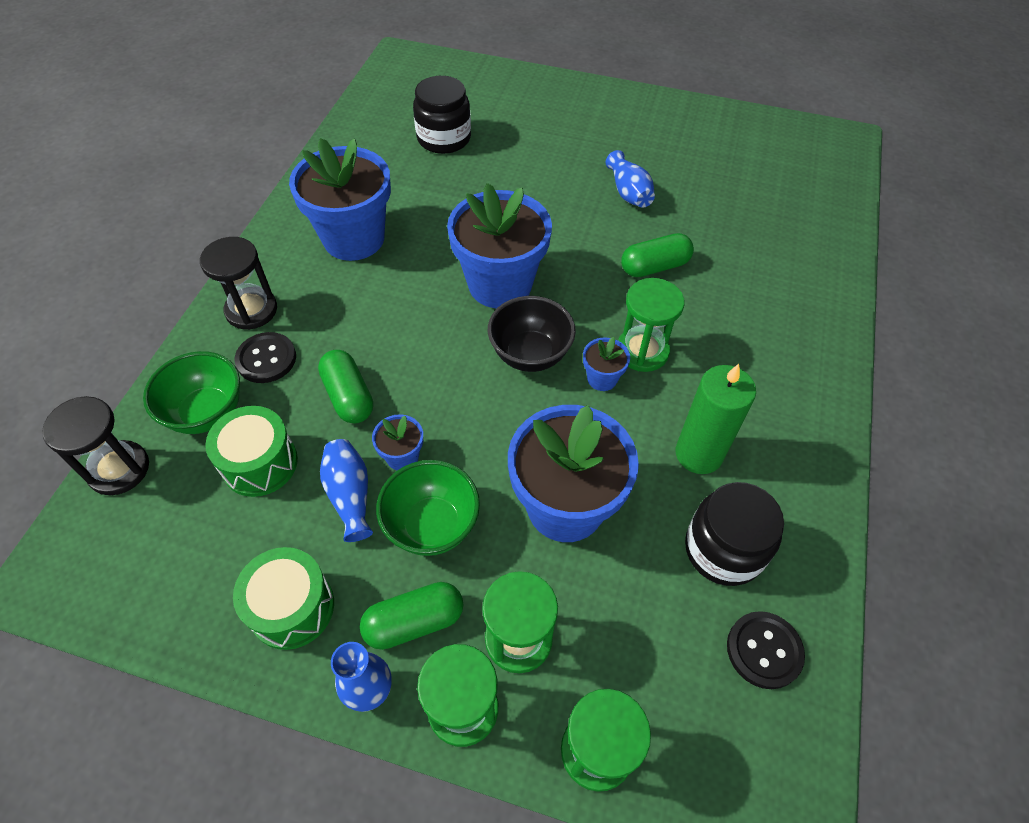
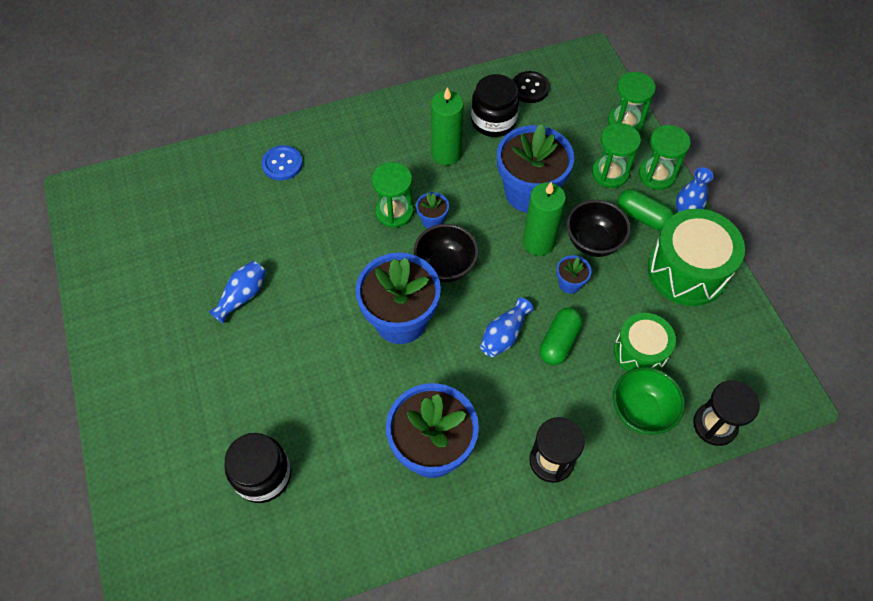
camera: 125 degrees left, 5 degrees up
green drum [233,547,334,650] -> green drum [648,209,745,306], size x1.58
black button [234,332,296,383] -> none
blue vase [320,439,373,542] -> blue vase moved to [480,298,533,357]
green bowl [376,460,480,556] -> black bowl [567,200,631,257]
green capsule [621,233,694,277] -> none
none -> blue button [261,145,303,181]
none -> green candle [523,182,566,256]

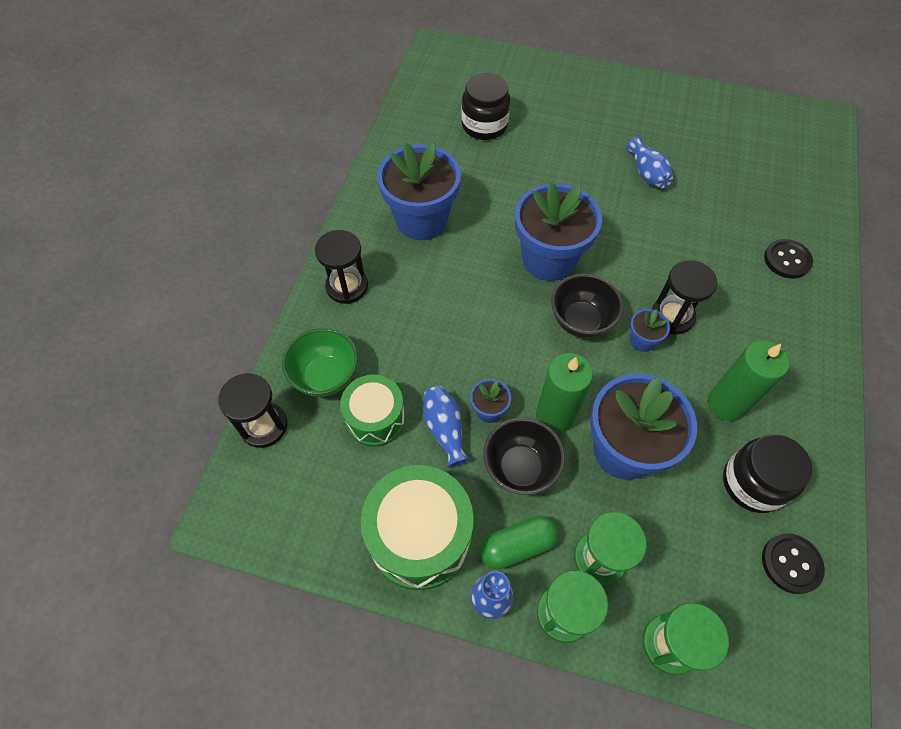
camera: 125 degrees right, 0 degrees up
blue button [261,145,303,181] -> black button [764,239,813,279]
green hourglass [372,162,414,228] -> black hourglass [652,260,717,335]
blue vase [480,298,533,357] -> blue vase moved to [423,386,470,468]
green capsule [540,307,583,365] -> none

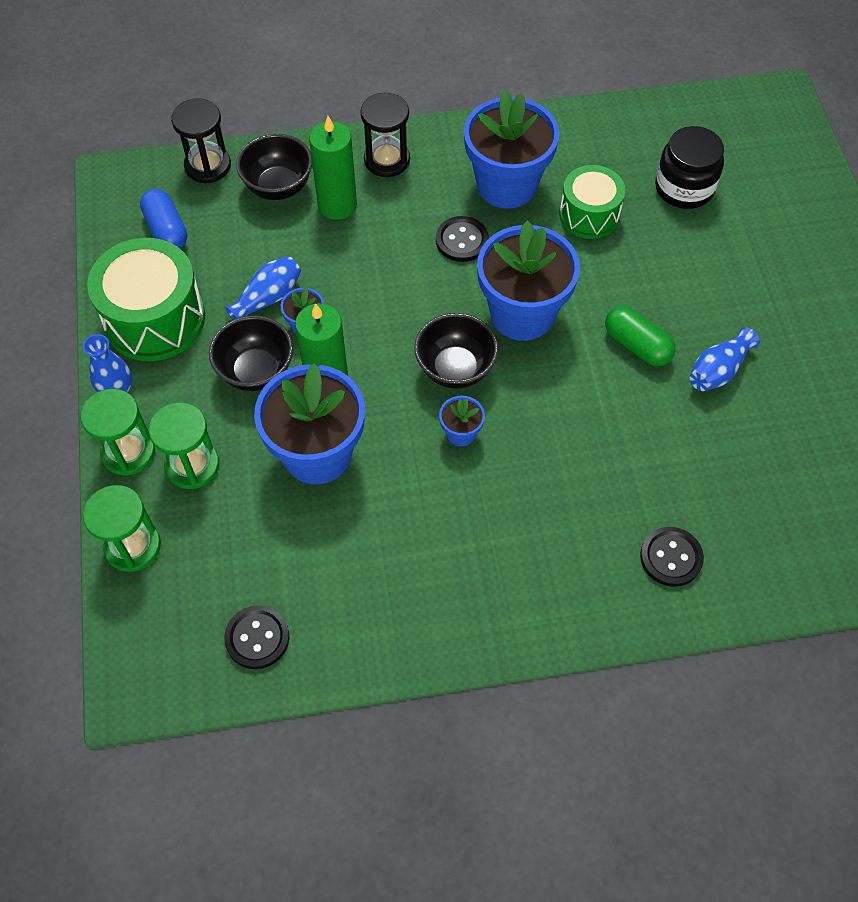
camera: 65 degrees right, 0 degrees up
green bowl [282,328,358,397] -> black bowl [236,134,312,200]
green drum [340,375,405,447] -> green drum moved to [559,165,625,239]
green capsule [479,516,558,570] -> green capsule moved to [605,306,676,366]
black hourglass [652,260,717,335] -> none
green candle [708,340,790,421] -> green candle moved to [309,116,357,220]
black jar [723,434,812,513] -> none
none -> blue capsule [140,189,187,249]
none -> black button [436,216,489,262]

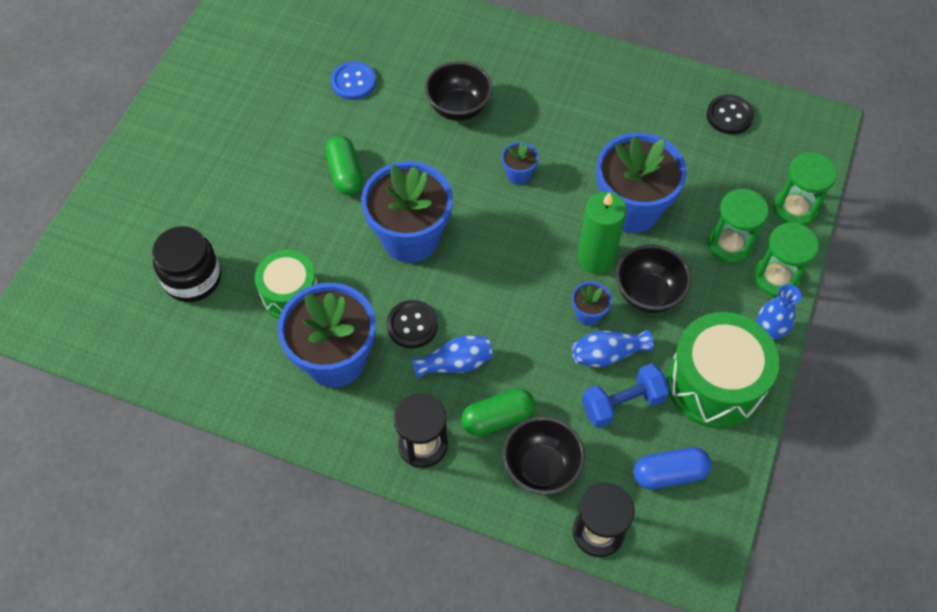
camera: 150 degrees left, 0 degrees up
blue capsule [140,189,187,249] -> blue capsule turned 75 degrees clockwise [633,447,711,489]
green candle [309,116,357,220] -> green capsule [461,388,535,436]
black bowl [414,313,499,389] -> black bowl moved to [425,61,493,121]
black button [640,527,704,587] -> none
blue vase [690,327,760,391] -> blue vase moved to [412,335,493,379]
none -> blue button [331,61,376,100]
none -> blue dumbbell [582,363,670,429]

